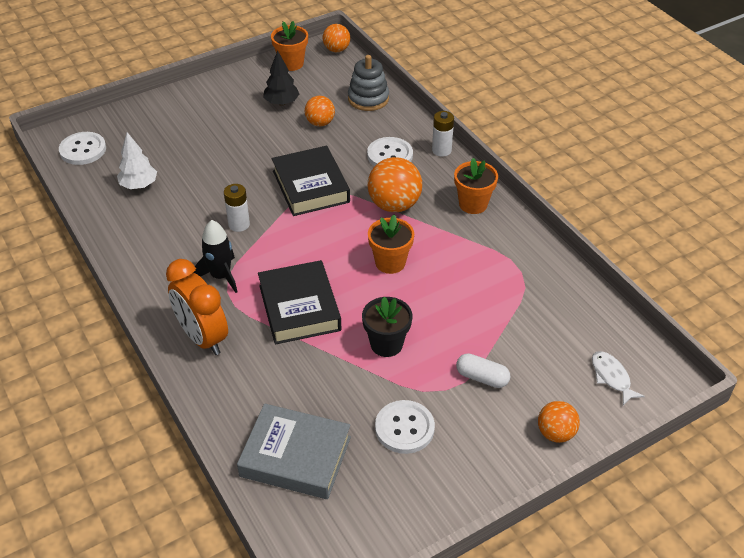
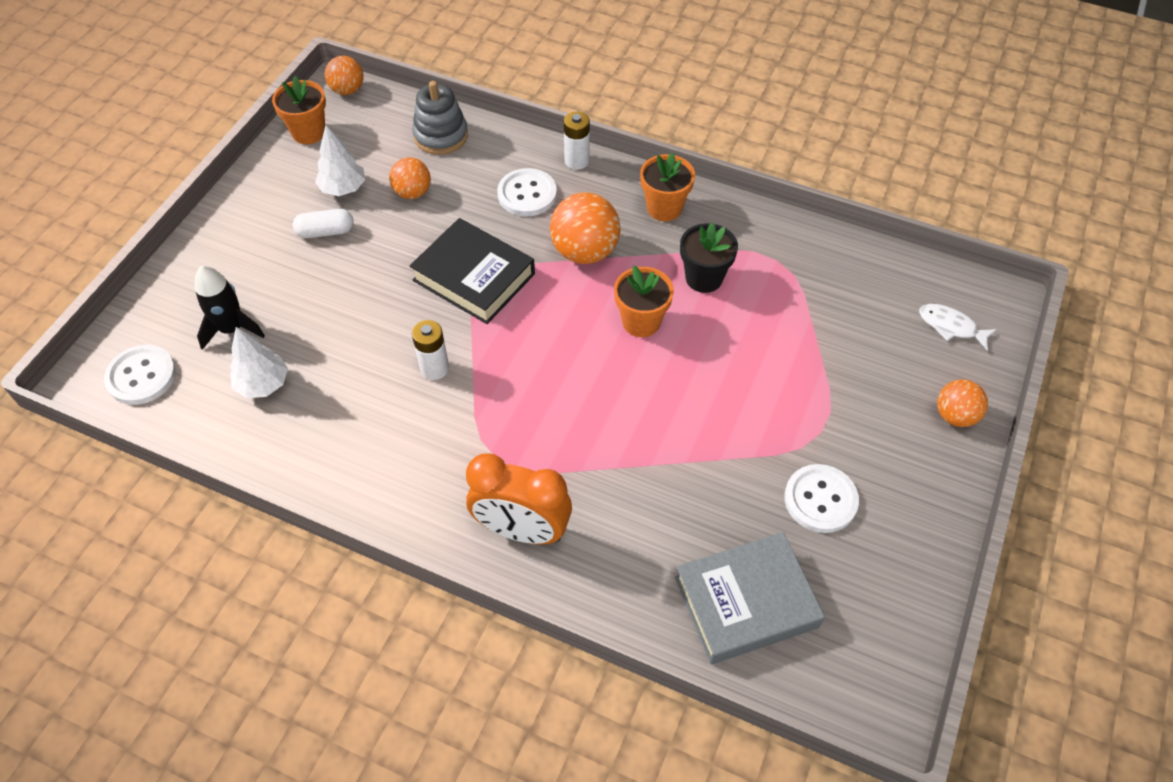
camera: 35 degrees left, 10 degrees up
black rocket [193,220,237,293] -> black rocket moved to [195,266,265,350]
black book [258,260,341,345] -> none
black tree [263,50,299,106] -> white tree [315,125,365,196]
black flower pot [362,297,412,357] -> black flower pot moved to [680,223,738,293]
white capsule [456,353,510,388] -> white capsule moved to [293,209,354,238]

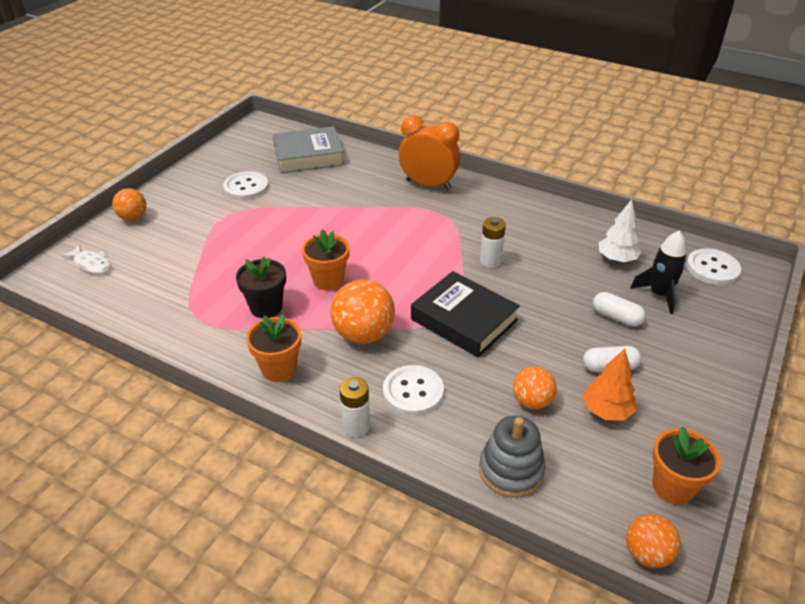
camera: 175 degrees left, 15 degrees down
white tree [315,125,365,196] -> orange tree [583,349,636,420]
none -> white capsule [593,292,646,327]

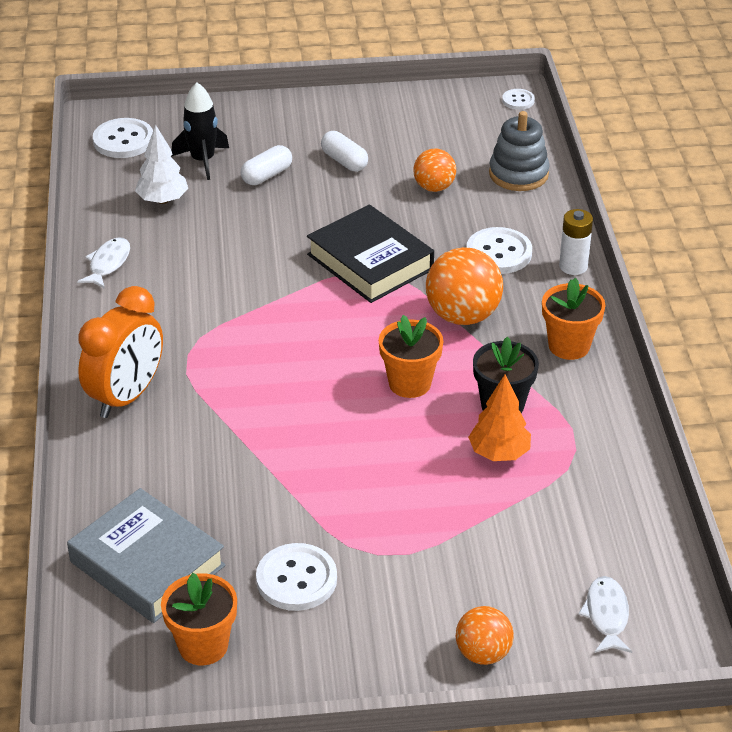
camera: 125 degrees left, 0 degrees up
orange clock [399,115,460,190] -> orange clock turned 135 degrees counterclockwise [78,286,163,418]
black book [411,271,520,358] -> black book turned 45 degrees counterclockwise [307,204,434,303]
white battery [480,217,506,268] -> none
orange tree [583,349,636,420] -> orange tree moved to [468,374,531,461]
white capsule [593,292,646,327] -> white capsule turned 45 degrees clockwise [241,145,292,185]
orange ball [626,514,681,568] -> white button [502,89,535,110]
orange flower pot [652,426,721,505] -> orange flower pot moved to [161,573,237,665]
none -> white fish [77,238,130,289]

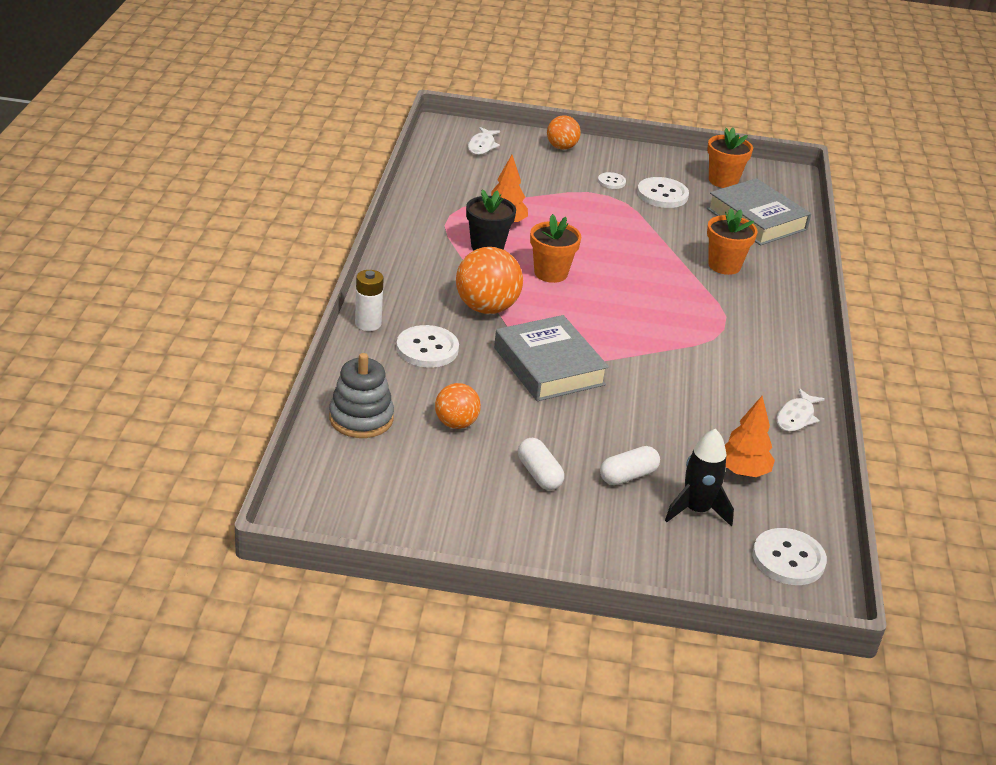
camera: 170 degrees left, 5 degrees down
orange clock [78,286,163,418] -> none
white tree [135,125,188,204] -> orange tree [725,396,775,477]
black book [307,204,434,303] -> grey book [494,315,609,401]
white button [502,89,535,110] -> white button moved to [598,172,626,189]
orange flower pot [542,278,605,360] -> orange flower pot moved to [707,208,758,275]

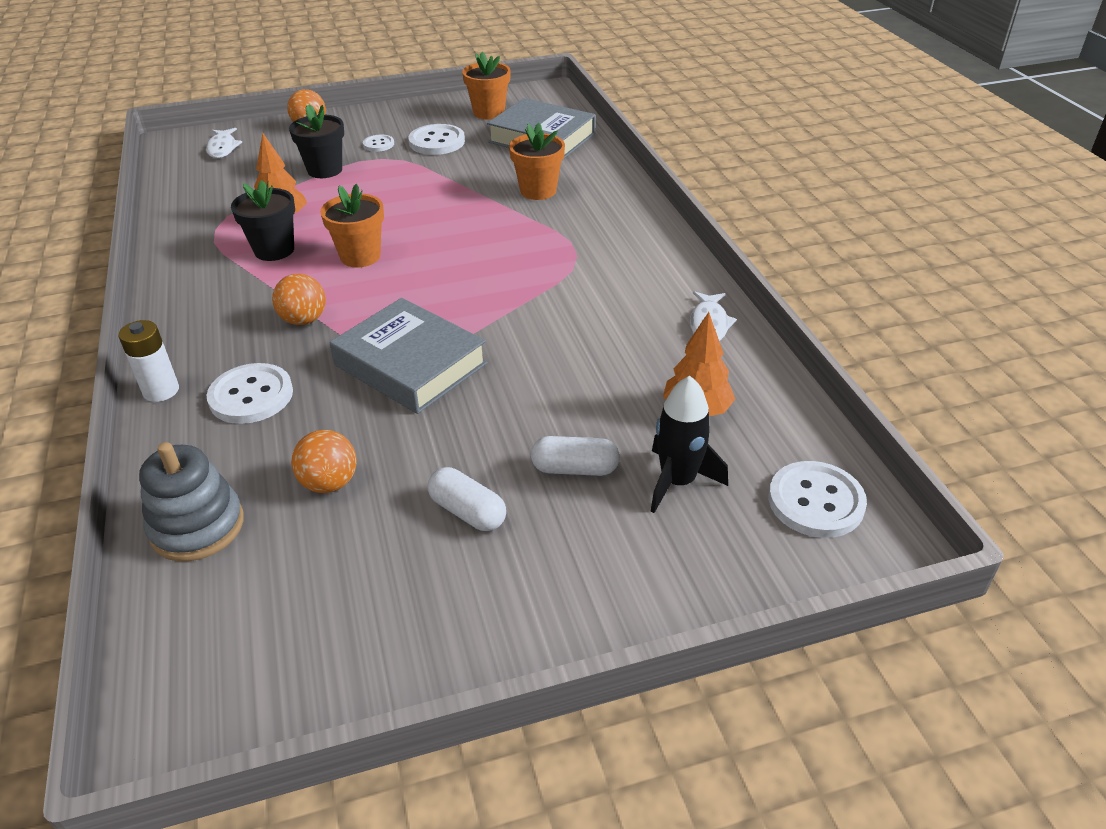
camera: 20 degrees left, 5 degrees up
orange ball [456,247,523,314] -> orange ball [272,274,326,325], size x0.61
white capsule [600,446,660,485] -> white capsule turned 60 degrees clockwise [531,436,620,476]
none -> black flower pot [289,104,344,178]

